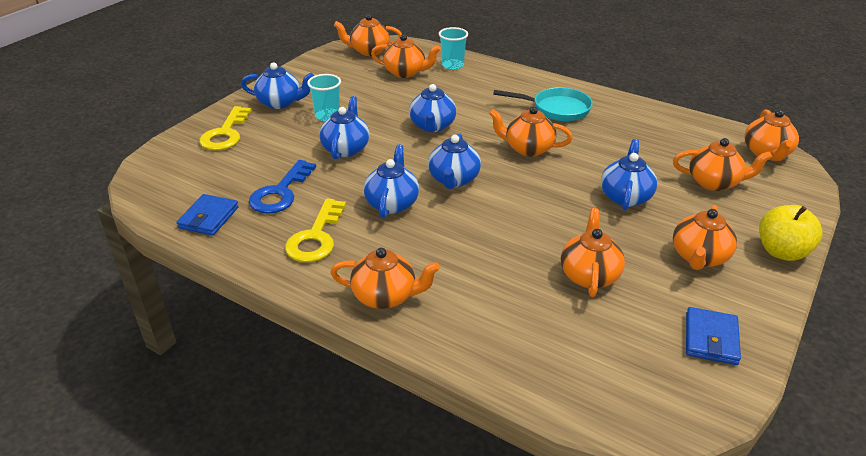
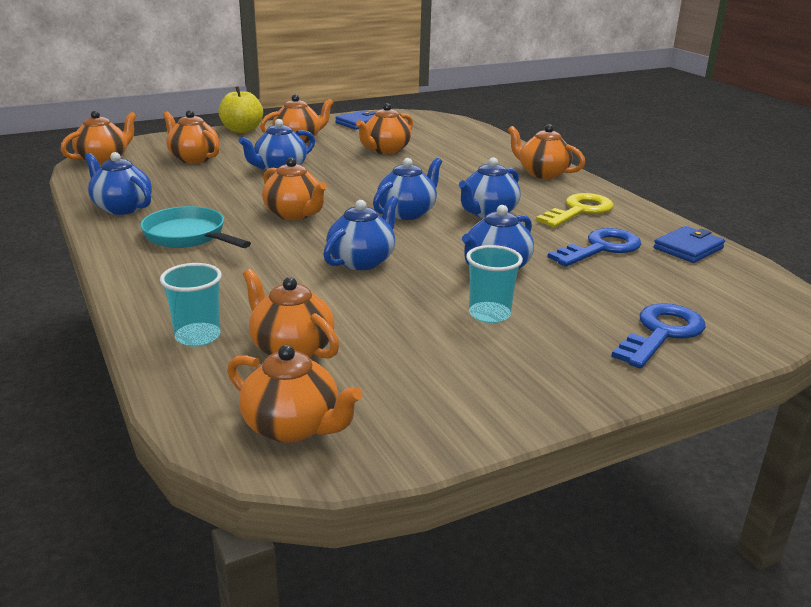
camera: 150 degrees left, 10 degrees down
yellow key [199,106,251,151] -> blue key [611,303,706,369]
blue teapot [241,62,314,109] -> blue teapot moved to [85,152,152,215]

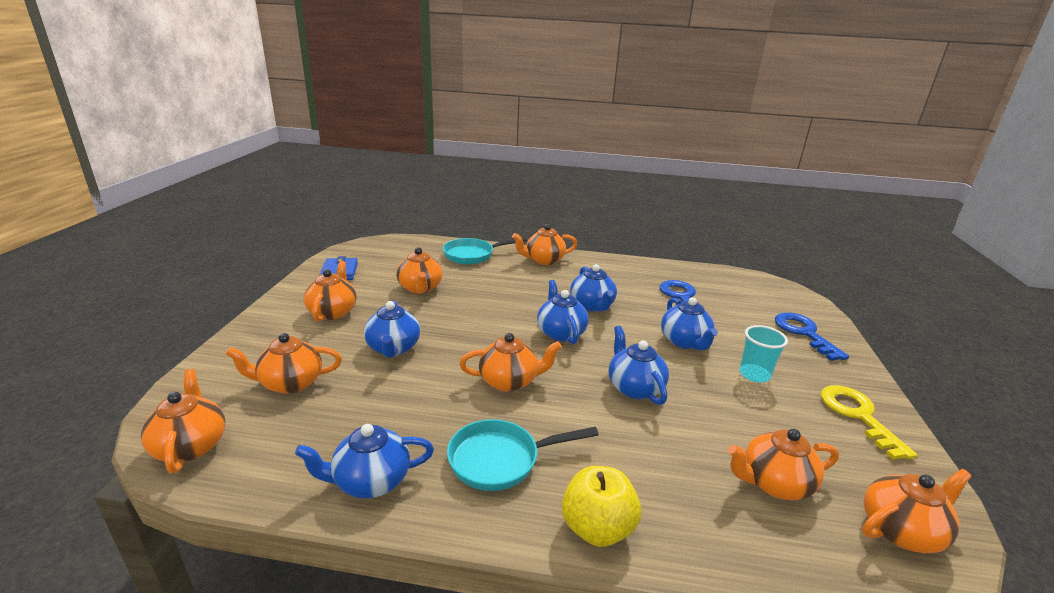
camera: 55 degrees left, 0 degrees up
turquoise cup [160,263,222,346] -> none
yellow apple [218,86,263,133] -> yellow apple moved to [562,466,641,547]
yellow key [536,193,614,228] -> yellow key moved to [821,385,917,460]
blue wallet [654,226,725,263] -> none
none -> turquoise pan [443,237,527,264]

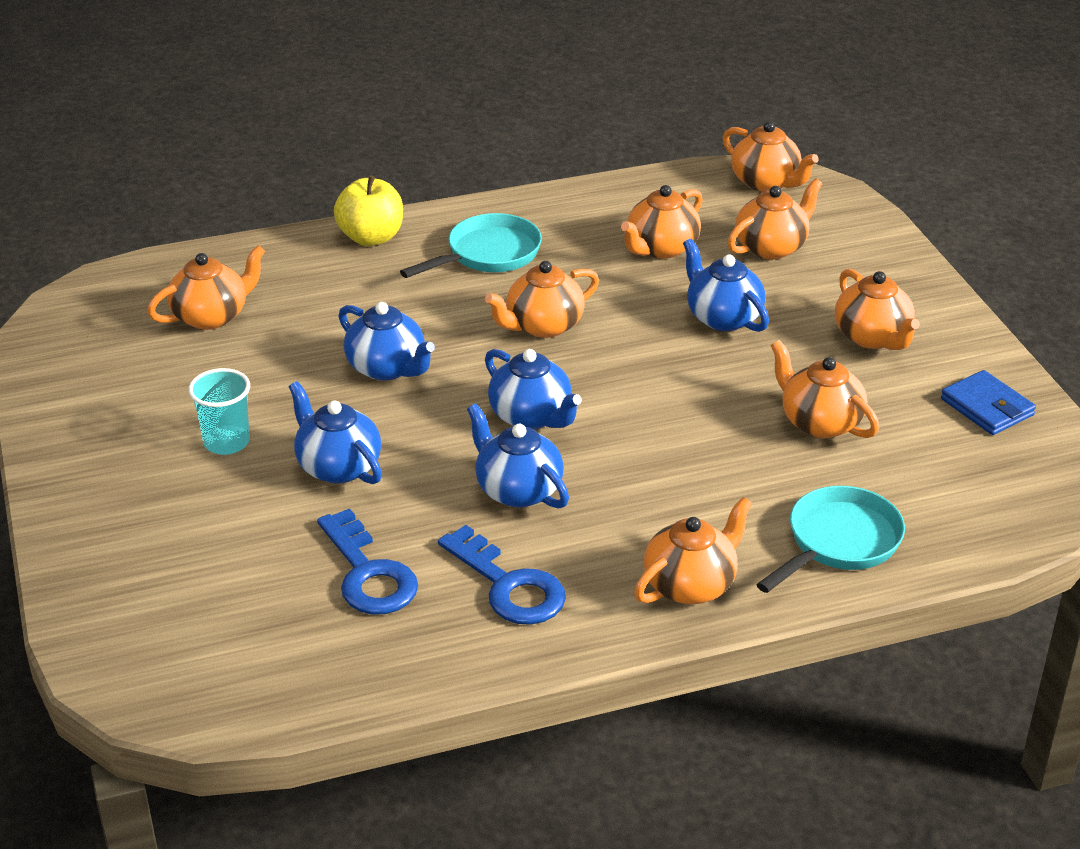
camera: 155 degrees right, 10 degrees up
blue teapot [295,424,434,498] -> none
blue key [775,313,849,361] -> blue key moved to [438,525,566,625]
yellow key [821,385,917,460] -> none
orange teapot [862,469,972,553] -> orange teapot moved to [621,185,703,259]

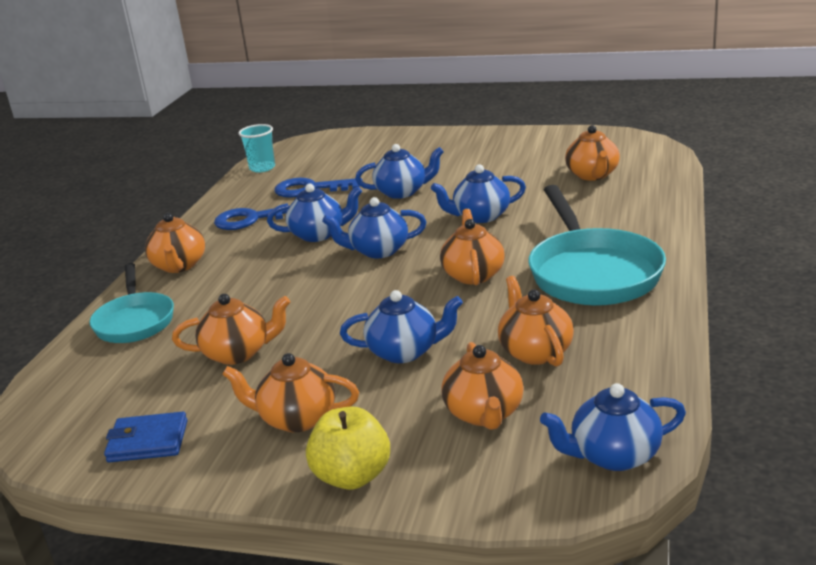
camera: 125 degrees right, 10 degrees down
turquoise cup [188,368,250,455] -> turquoise cup moved to [238,124,275,173]
yellow apple [334,175,403,246] -> yellow apple moved to [306,406,390,490]
turquoise pan [400,213,542,278] -> turquoise pan [529,185,666,306], size x1.60
orange teapot [723,121,819,192] -> blue teapot [540,383,686,471]

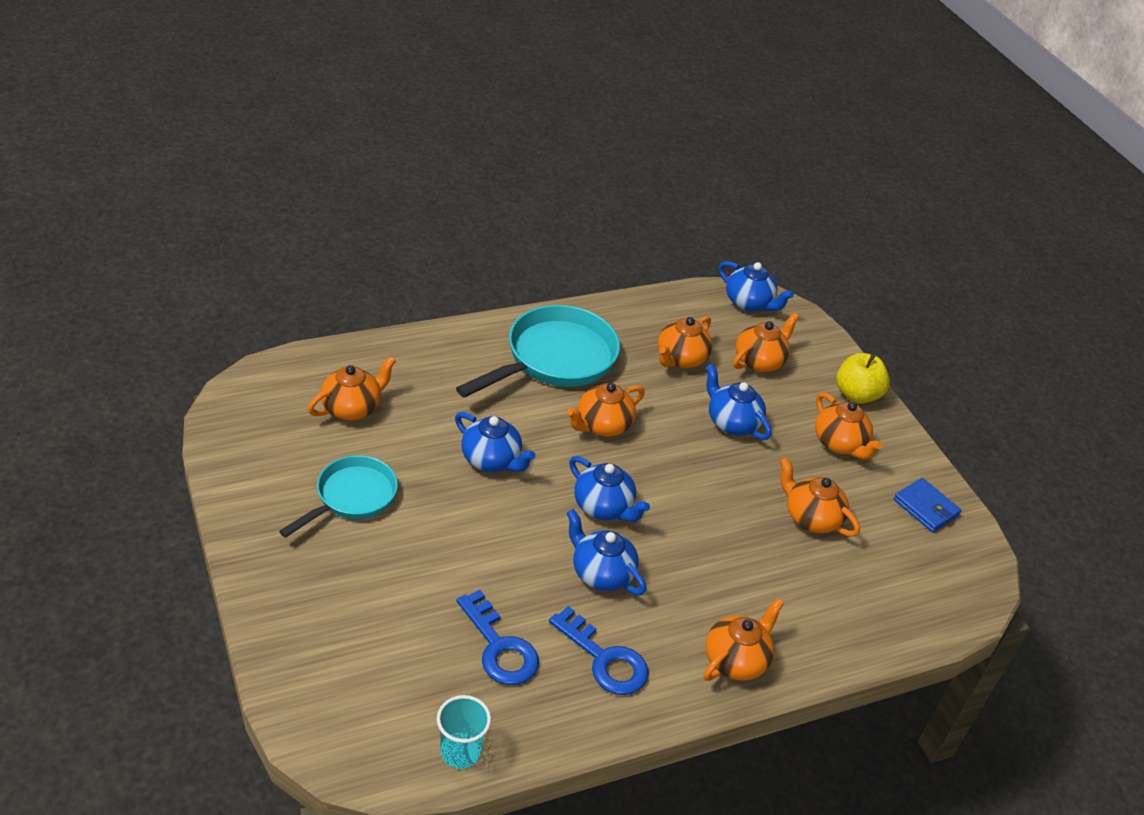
camera: 135 degrees left, 15 degrees up
turquoise pan [89,263,174,343] -> turquoise pan moved to [279,455,398,538]
blue teapot [355,144,444,199] -> none

